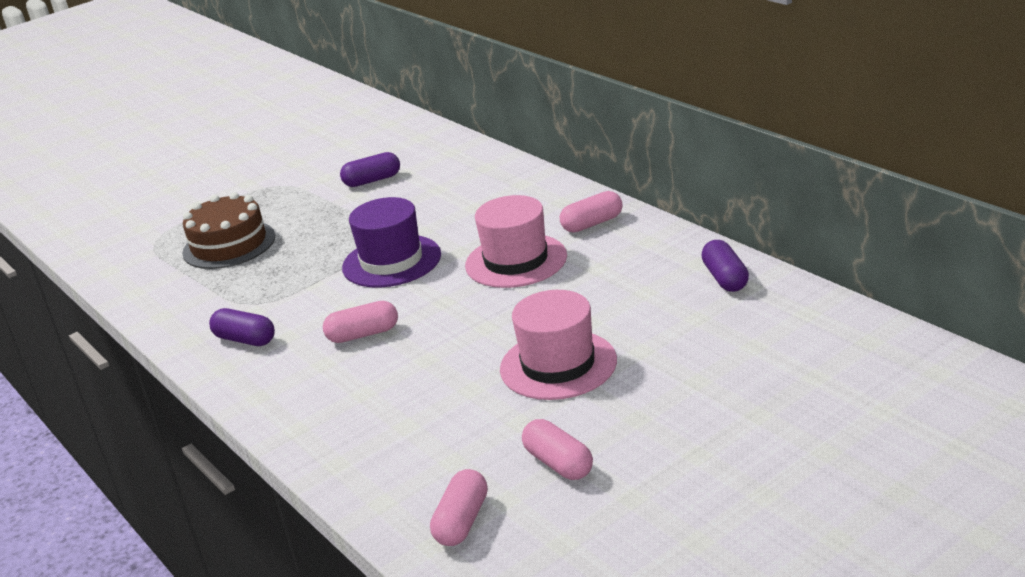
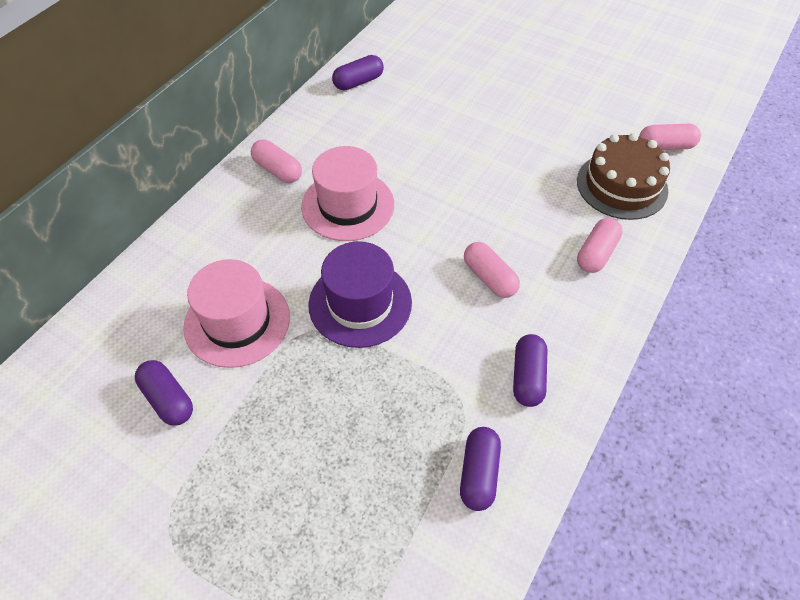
camera: 115 degrees left, 25 degrees up
brown cake [182,192,275,269] -> brown cake moved to [577,133,670,220]
pink hat [500,290,617,400] -> pink hat moved to [183,259,290,368]
pink capsule [522,419,593,480] -> pink capsule moved to [577,218,622,273]
none -> purple capsule [460,427,501,511]

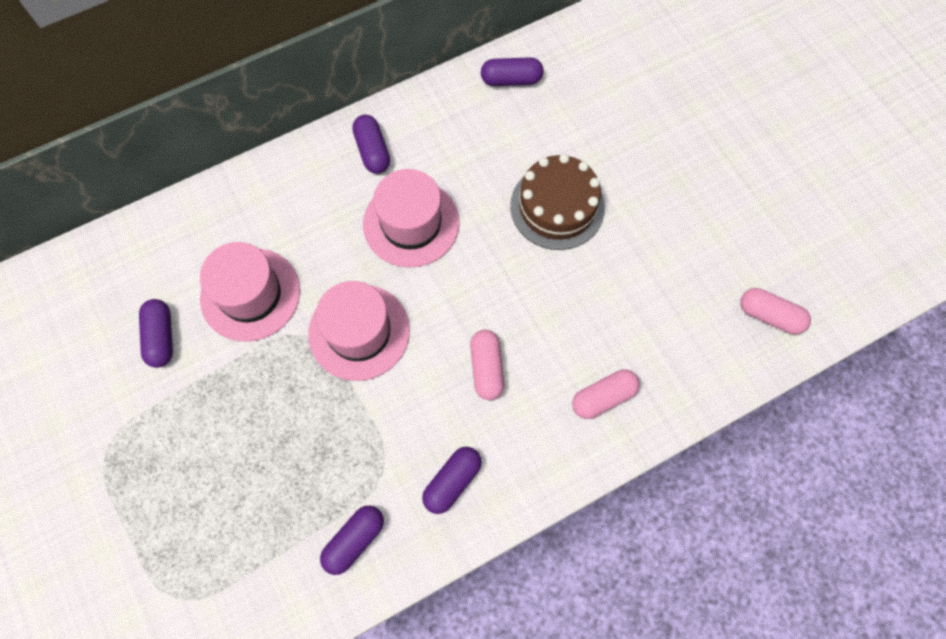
camera: 30 degrees right, 15 degrees up
pink capsule [251,140,302,183] -> purple capsule [352,115,390,174]
purple hat [308,241,412,348] -> pink hat [308,281,410,381]
brown cake [577,133,670,220] -> brown cake moved to [510,154,605,250]

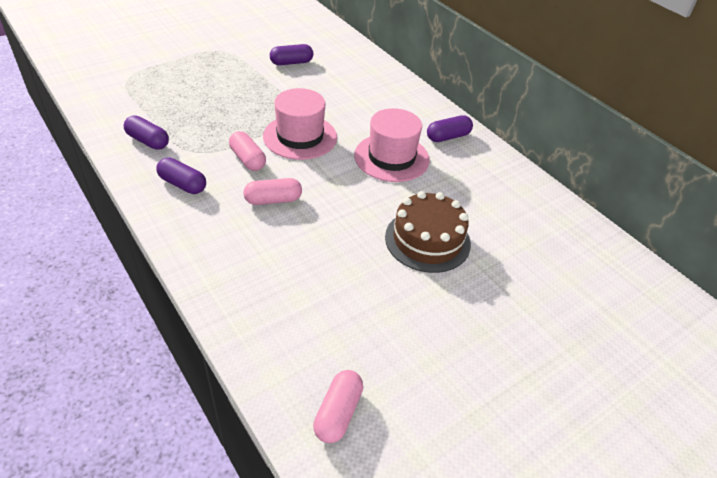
camera: 80 degrees right, 25 degrees down
pink hat [200,242,300,342] -> none
purple capsule [481,57,544,86] -> none
pink capsule [572,369,640,419] -> pink capsule moved to [229,131,266,171]

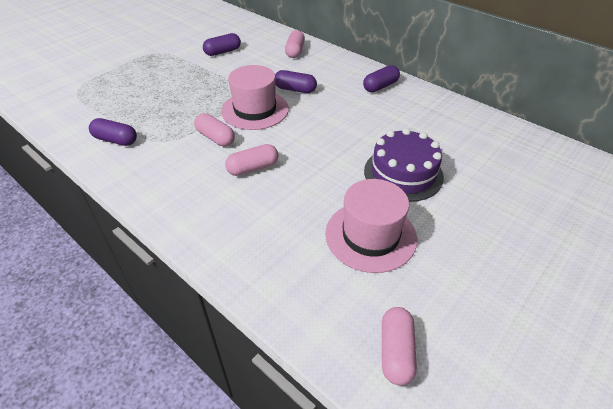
camera: 10 degrees left, 0 degrees up
purple capsule [156,157,206,194] -> purple capsule moved to [275,70,317,93]
pink hat [354,108,430,182] -> pink hat moved to [325,179,417,273]
brown cake [385,191,471,273] -> purple cake [364,128,444,202]
none -> pink capsule [285,30,305,58]

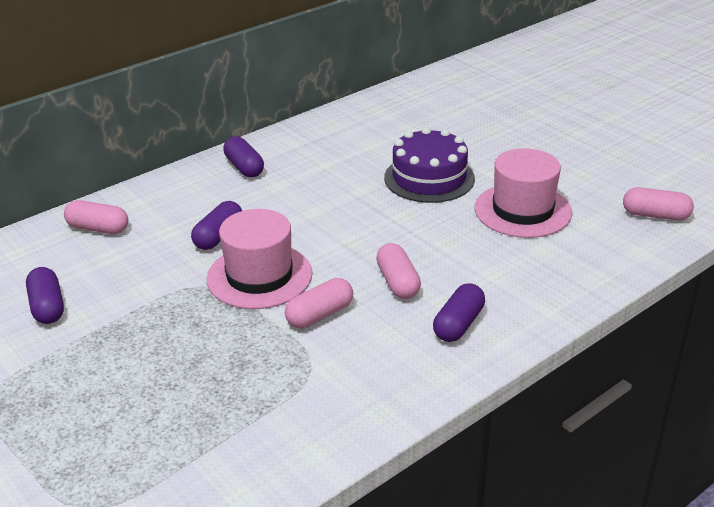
camera: 80 degrees left, 10 degrees down
purple capsule [89,118,137,146] -> purple capsule moved to [433,283,485,342]

